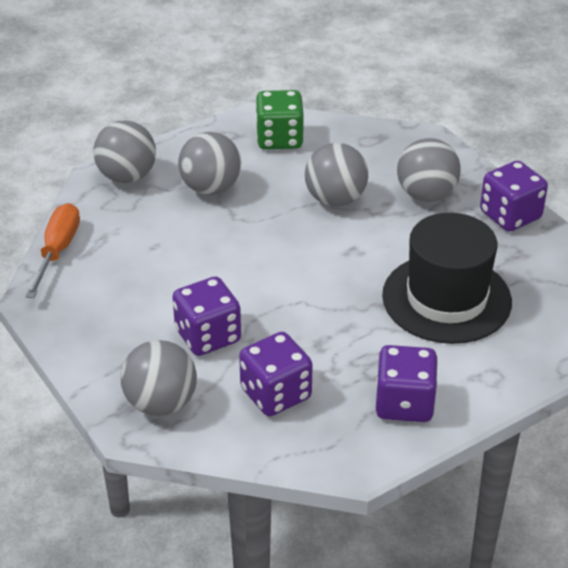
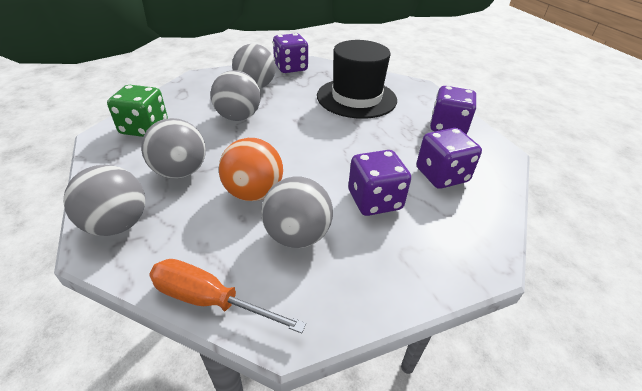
camera: 80 degrees left, 0 degrees up
grey ball [121,340,197,416] -> grey ball moved to [261,176,333,248]
none -> orange ball [218,138,283,201]

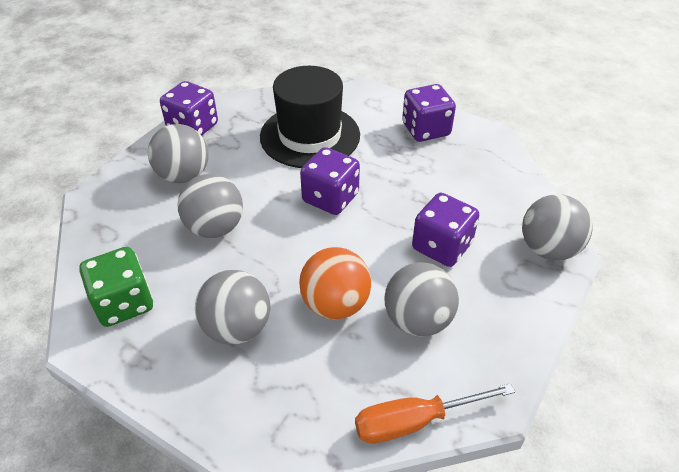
camera: 35 degrees left, 5 degrees up
grey ball [63,165,145,236] -> grey ball moved to [522,194,593,261]
purple dice [416,128,482,189] -> purple dice moved to [300,147,360,215]

